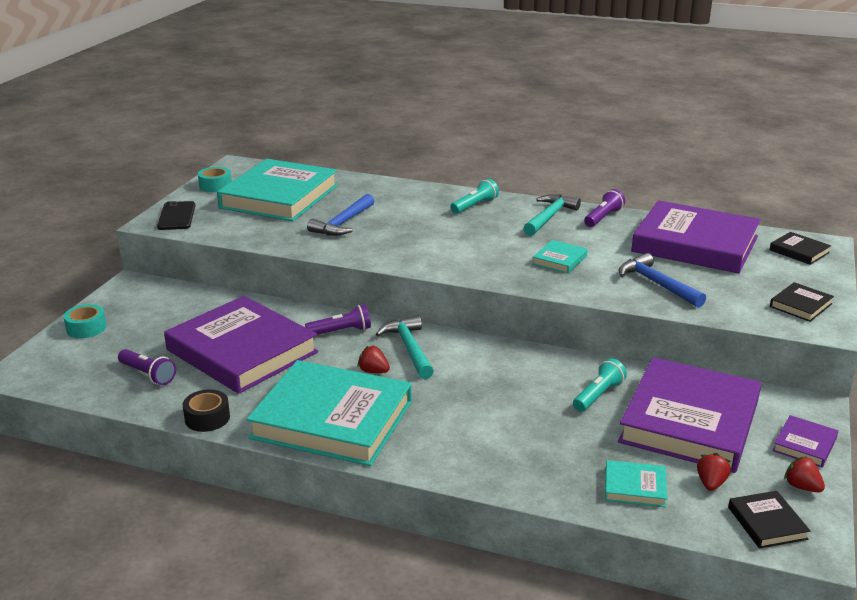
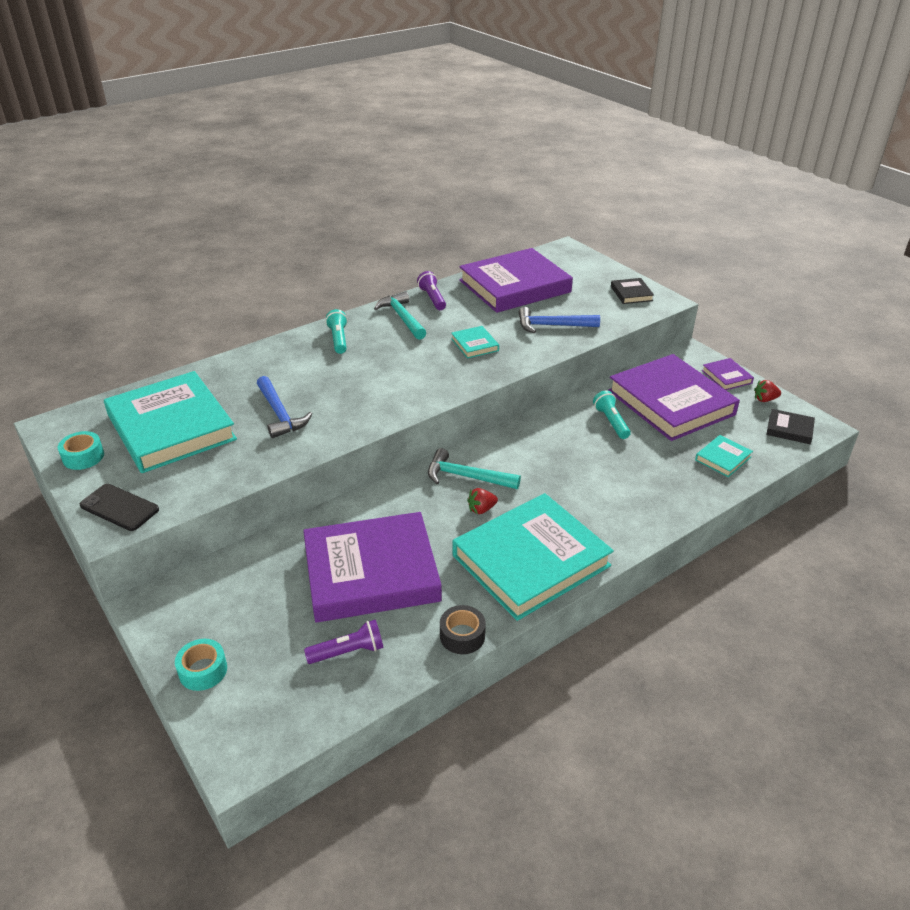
camera: 55 degrees left, 10 degrees up
purple flashlight [305,304,371,335] -> none
red strawberry [697,453,731,491] -> none
black book [770,232,831,265] -> none

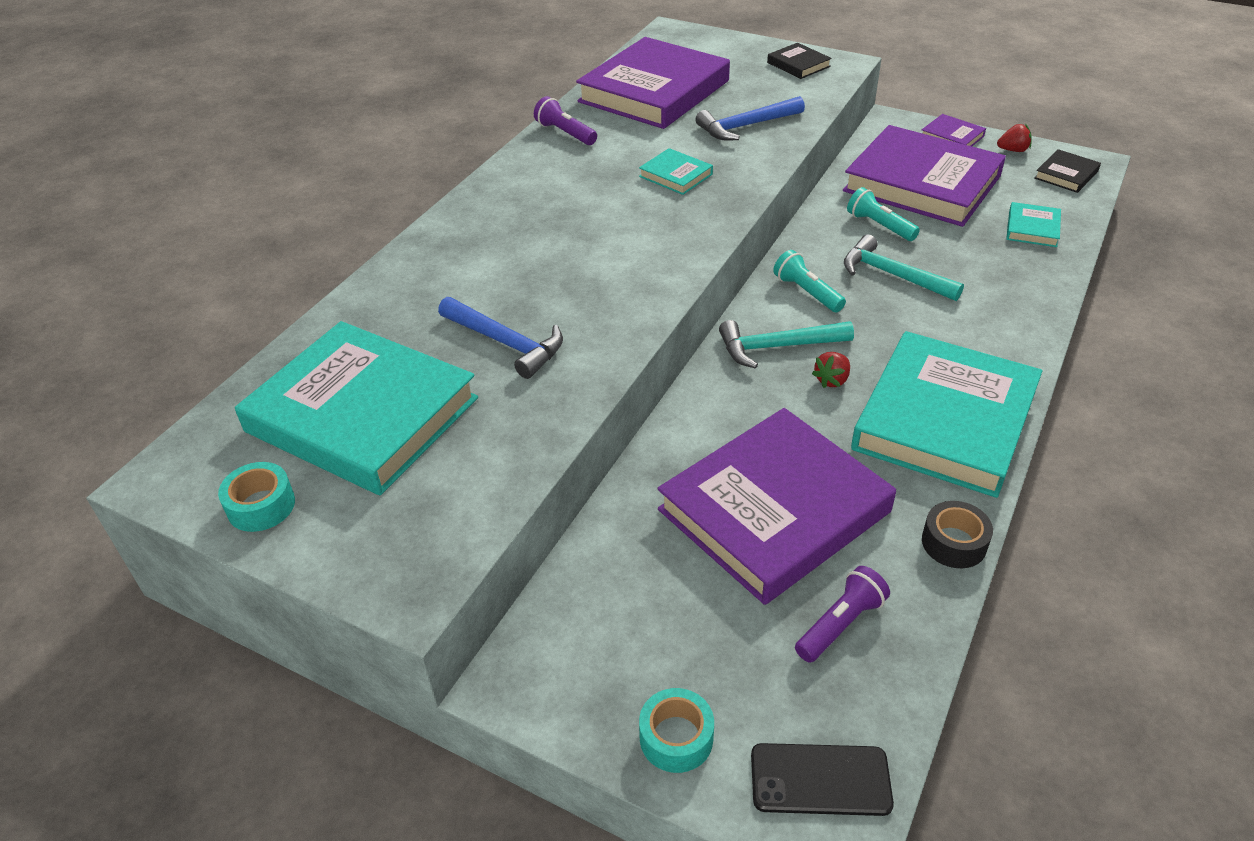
camera: 25 degrees left, 5 degrees up
black phone [80,484,159,531] -> black phone moved to [751,743,894,816]
turquoise flashlight [325,309,348,354] -> turquoise flashlight moved to [773,250,846,312]
turquoise hammer [374,291,426,340] -> turquoise hammer moved to [844,235,964,301]
red strawberry [754,380,781,402] -> red strawberry turned 150 degrees counterclockwise [997,124,1032,152]
black book [766,409,815,444] -> black book turned 45 degrees counterclockwise [1034,149,1101,193]

